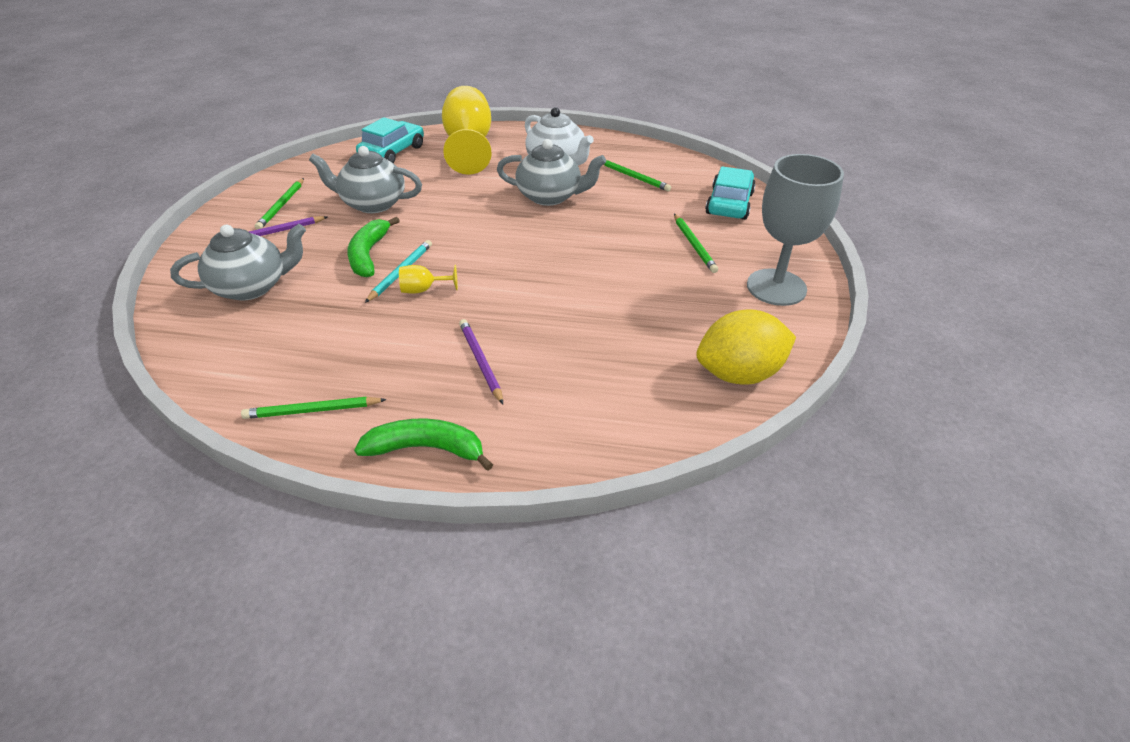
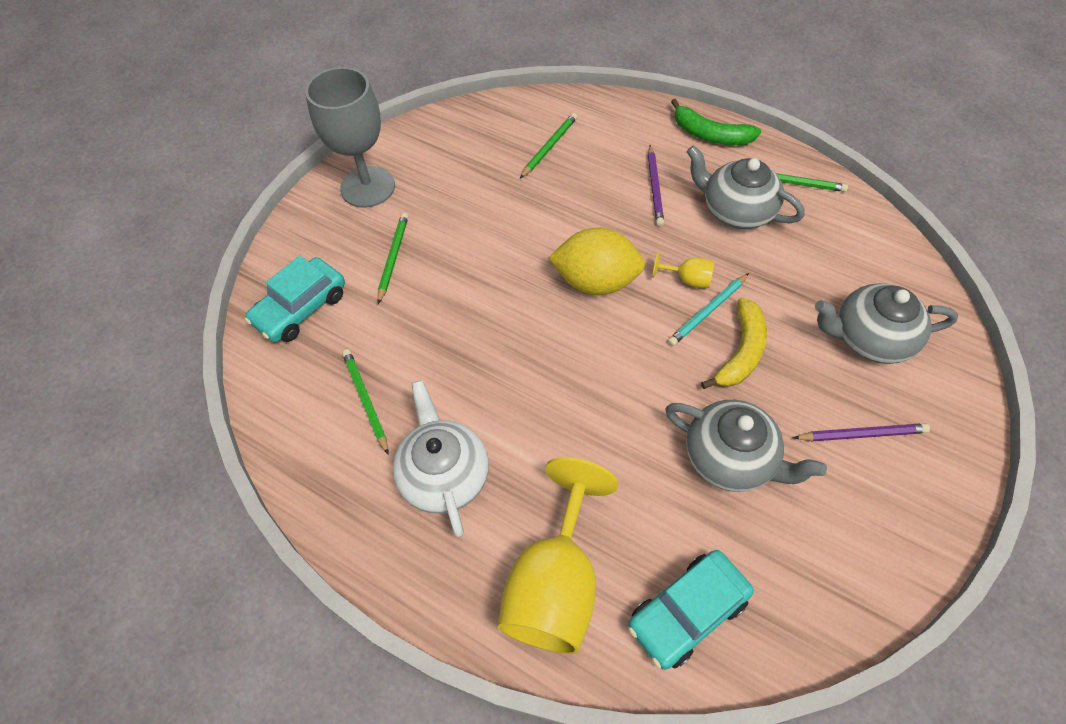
camera: 155 degrees left, 15 degrees up
green pencil [255,178,304,230] -> green pencil moved to [520,113,577,178]
green banana [347,217,400,277] -> yellow banana [701,297,767,389]
grey teapot [497,139,606,206] -> grey teapot moved to [687,145,805,229]
yellow lemon [696,309,796,385] -> yellow lemon moved to [548,228,645,295]

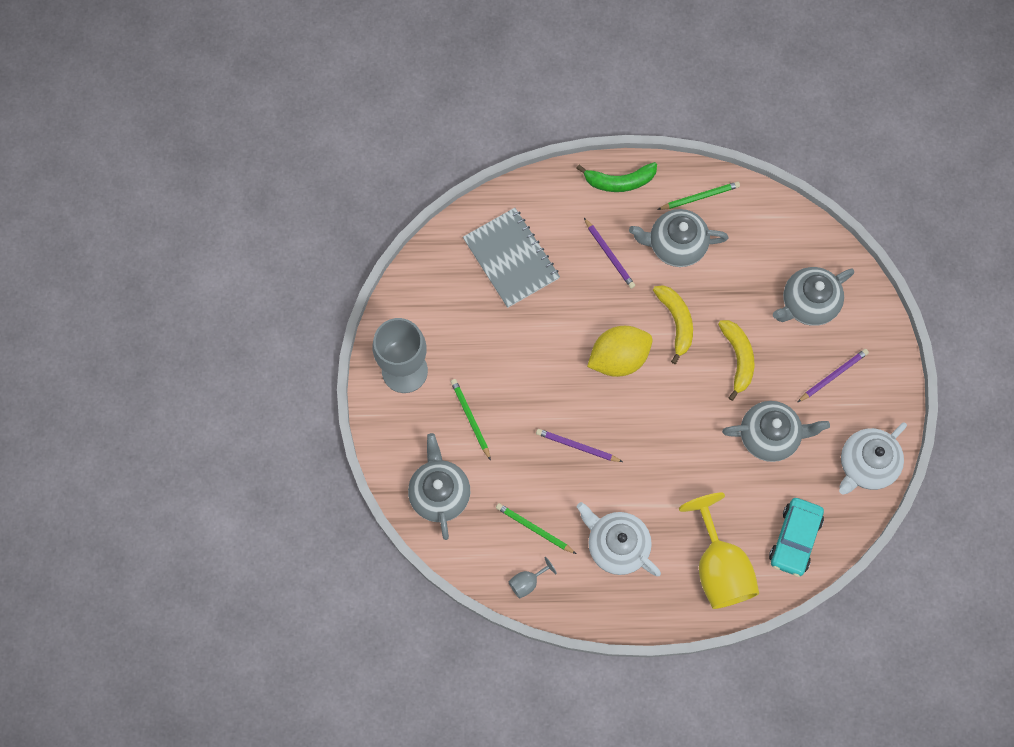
camera: 35 degrees left, 15 degrees up
turquoise car [245,256,345,342] -> grey teapot [408,433,470,540]
green pencil [520,113,577,178] -> grey notebook [463,208,560,308]
yellow goblet [652,252,715,288] -> yellow banana [653,285,693,364]
turquoise pencil [668,273,749,346] -> none
none -> grey goblet [508,557,557,599]
none -> purple pencil [536,429,623,462]
none -> white teapot [839,422,907,495]

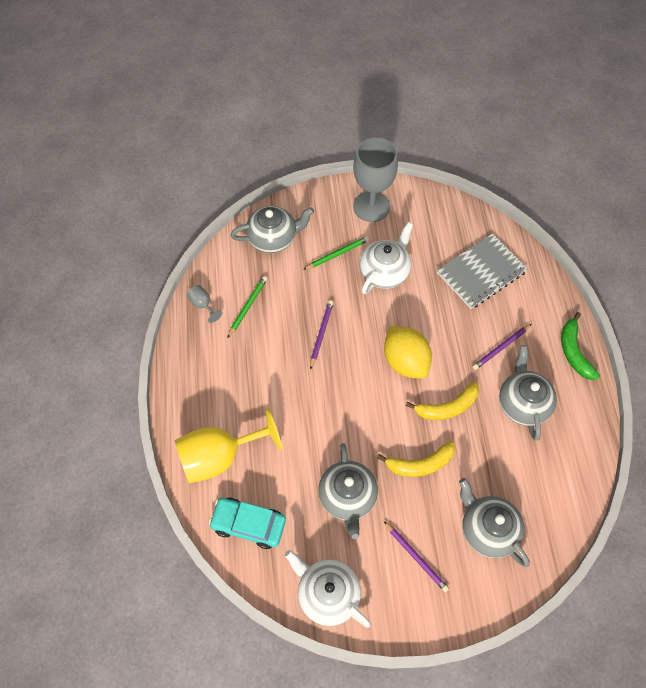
camera: 85 degrees right, 10 degrees down
white teapot [577,502,661,576] -> white teapot moved to [360,222,413,294]
green pencil [657,181,740,210] -> none

